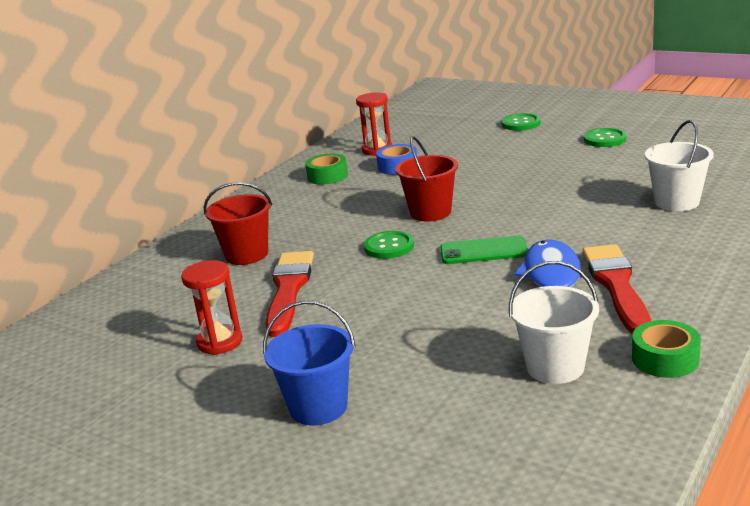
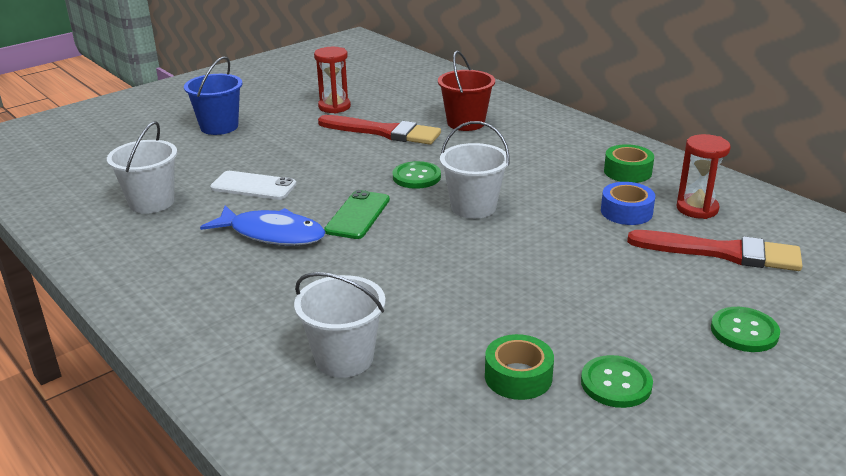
camera: 105 degrees right, 5 degrees up
red bucket [395,136,458,222] -> white bucket [440,121,510,219]
red brush [582,244,651,334] -> red brush moved to [627,230,802,271]
green tape [632,320,701,378] -> green tape moved to [485,334,554,400]
none -> white phone [210,171,297,200]

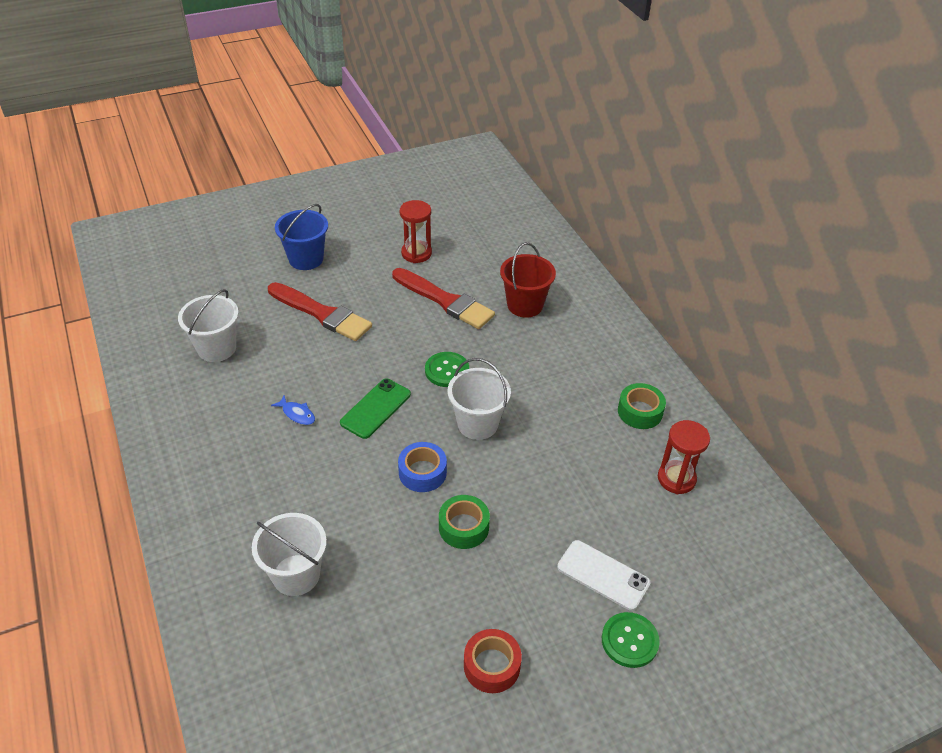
camera: 15 degrees right, 15 degrees up
blue fish [200,205,325,246] -> blue fish [271,395,315,425], size x0.46
white phone [210,171,297,200] -> white phone moved to [557,540,651,611]
green tape [485,334,554,400] -> green tape moved to [439,495,490,549]
green button [581,355,653,408] -> red tape [464,629,522,693]
blue tape [601,182,655,225] -> blue tape moved to [398,442,447,492]
red brush [627,230,802,271] -> red brush moved to [268,282,372,341]

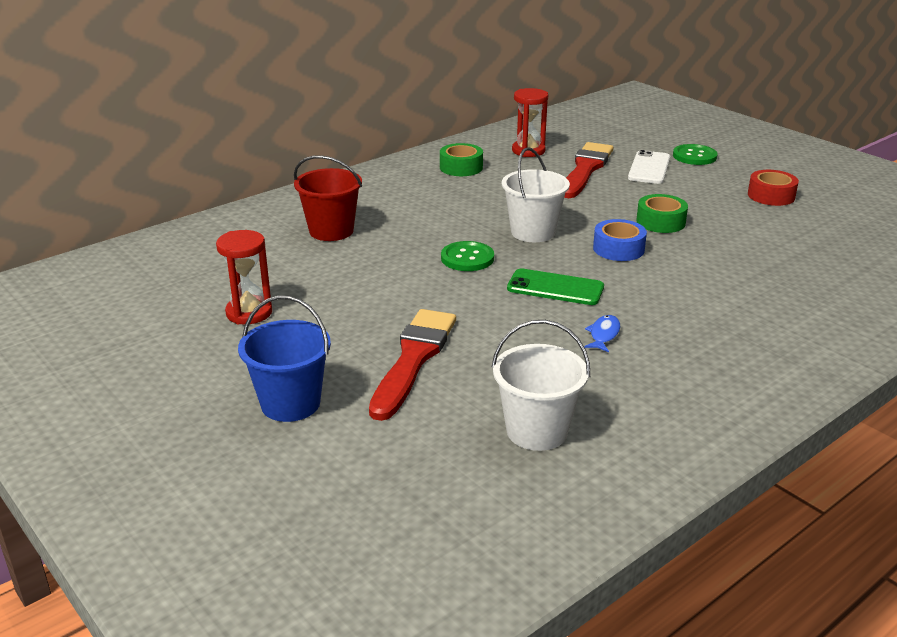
camera: 105 degrees left, 15 degrees down
white bucket [252,513,327,596] -> none
red brush [392,268,495,329] -> red brush moved to [564,142,613,198]

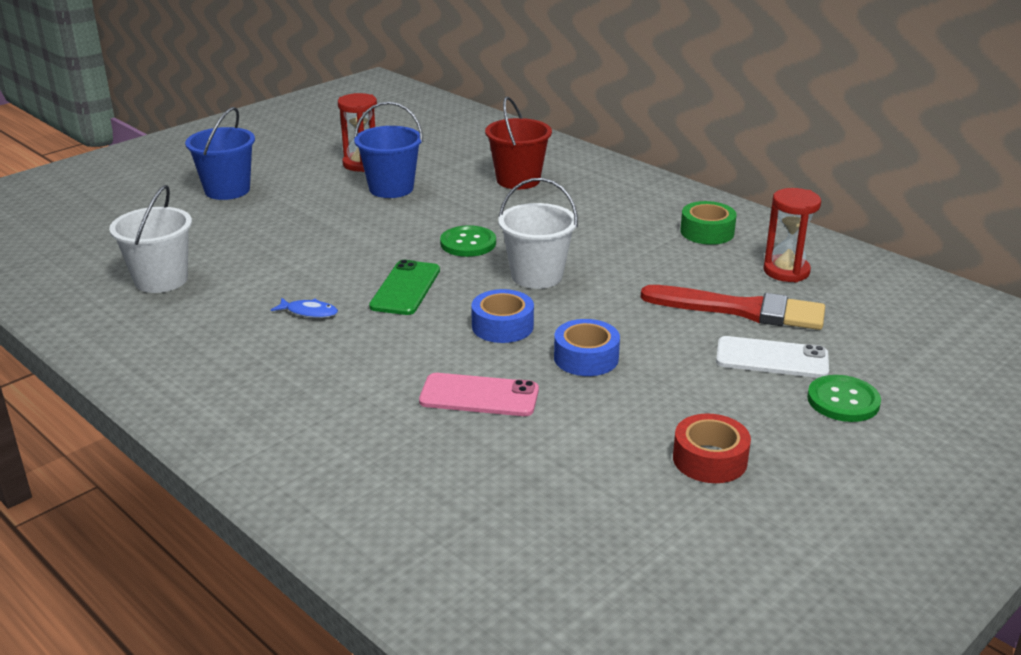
camera: 85 degrees right, 0 degrees up
red brush [369,309,456,421] -> none
green tape [636,194,688,233] -> blue tape [554,319,620,376]
none -> blue bucket [354,102,423,198]
none -> pink phone [419,373,539,416]

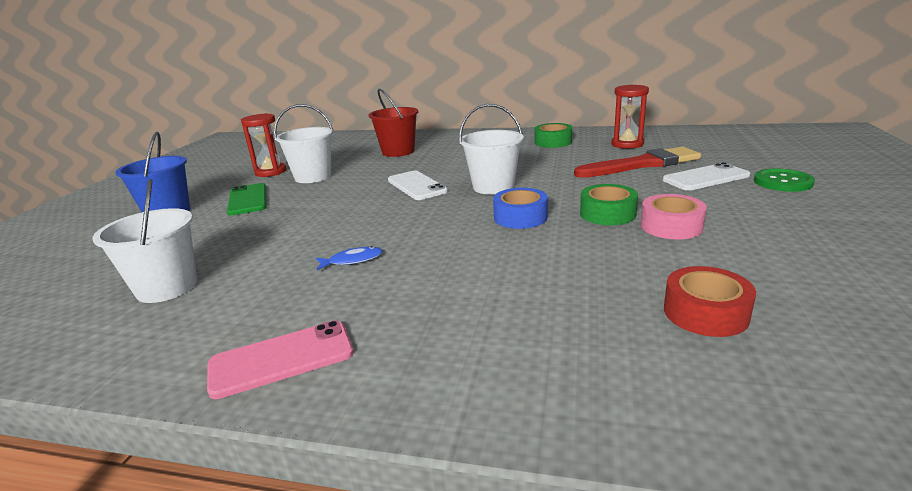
camera: 30 degrees left, 5 degrees down
blue bucket [354,102,423,198] -> white bucket [274,104,333,183]
green phone [369,260,440,315] -> green phone moved to [227,183,266,216]
pink phone [419,373,539,416] -> pink phone moved to [207,321,354,399]
green button [440,225,496,257] -> white phone [388,171,448,200]
blue tape [554,319,620,376] -> green tape [580,184,638,225]
red tape [673,414,751,483] -> red tape moved to [664,266,756,337]
none -> pink tape [641,194,707,240]

